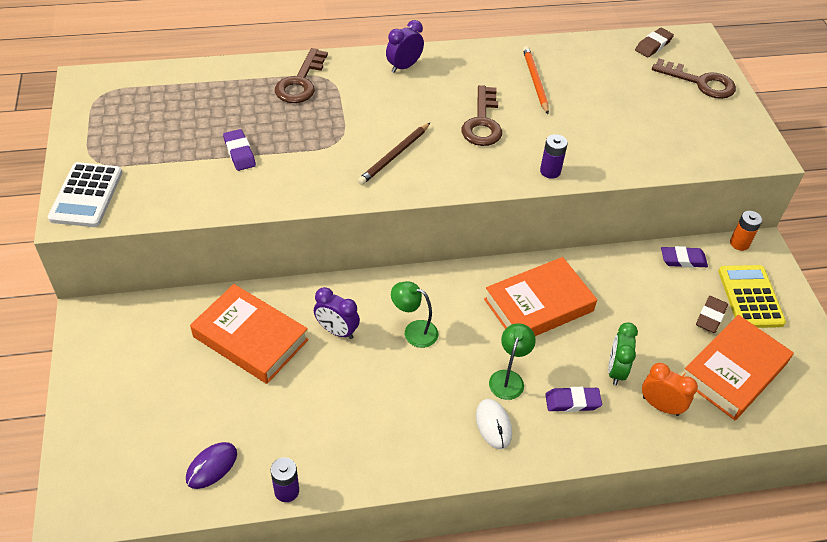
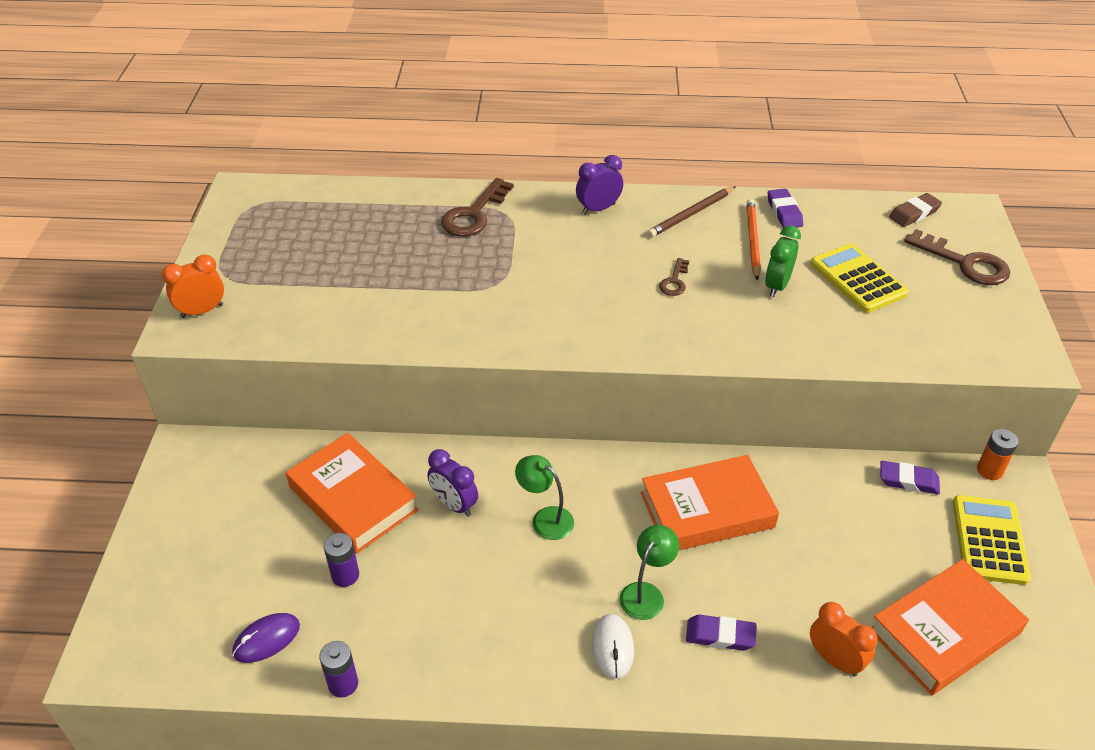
camera: 15 degrees right, 5 degrees down
white calculator [48,162,123,227] -> orange clock [162,255,224,318]
purple eraser [223,129,256,171] -> purple eraser moved to [768,189,803,228]
brown pencil [358,123,430,185] -> brown pencil moved to [647,186,736,237]
brown key [462,85,502,146] -> brown key [659,258,689,296], size x0.54
purple battery [540,134,568,179] -> purple battery moved to [324,533,359,587]
green clock [608,322,638,385] -> green clock moved to [765,226,801,297]
brown eraser [696,296,728,333] -> none
none -> yellow calculator [810,243,908,313]

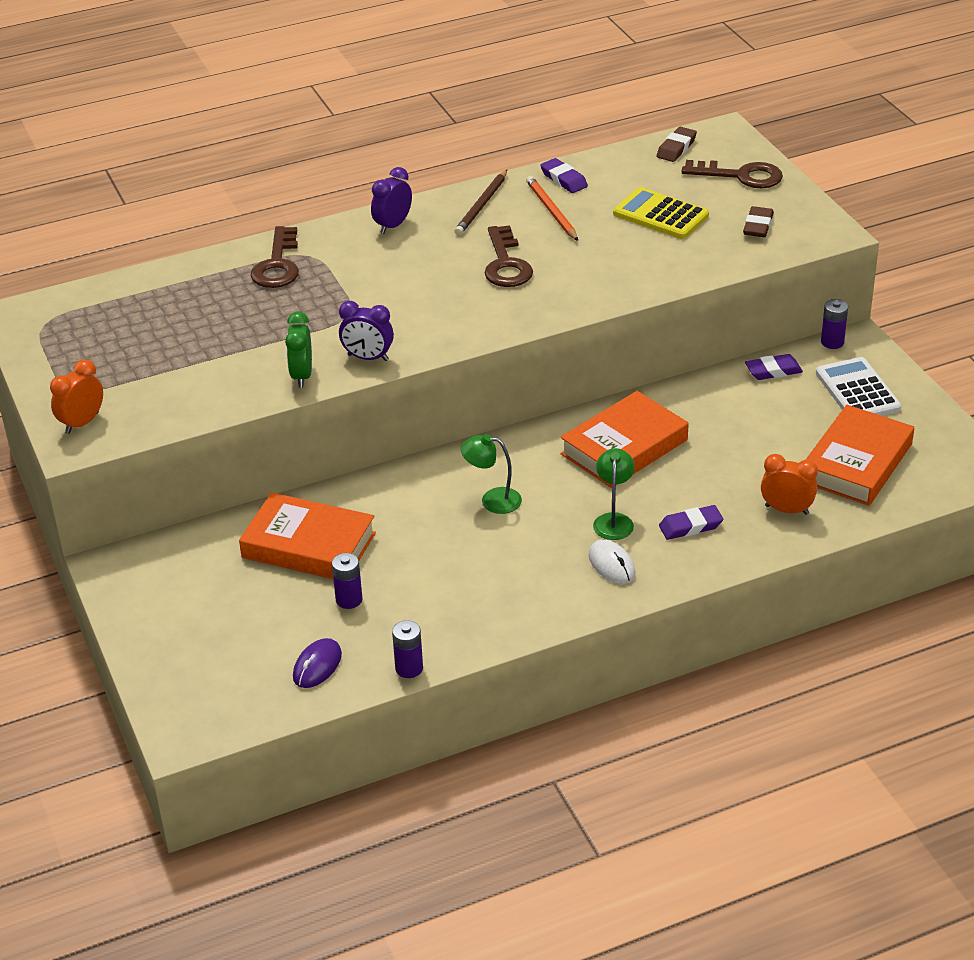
camera: 25 degrees left, 5 degrees down
purple clock [427,449,478,517] -> purple clock moved to [339,301,394,361]
brown key [659,258,689,296] -> brown key [484,225,533,287], size x1.86
green clock [765,226,801,297] -> green clock moved to [285,312,312,388]
yellow calculator [953,495,1031,585] -> white calculator [816,357,901,416]
orange battery [977,429,1019,480] -> purple battery [821,299,848,349]
none -> brown eraser [743,206,774,237]

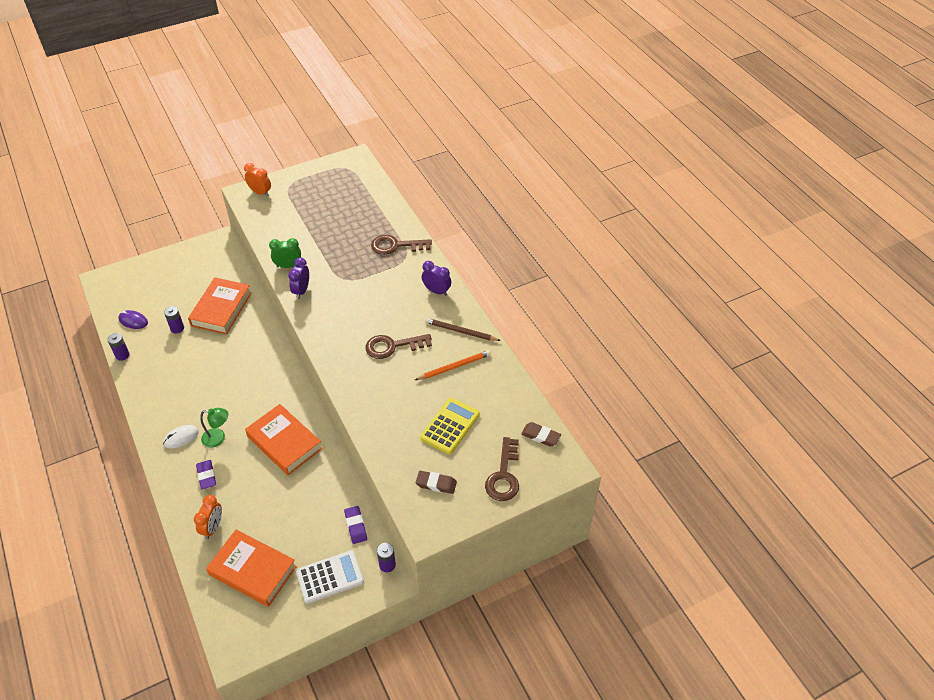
camera: 85 degrees right, 10 degrees up
green lamp [461,434,522,514] -> none
purple eraser [540,158,588,193] -> none

